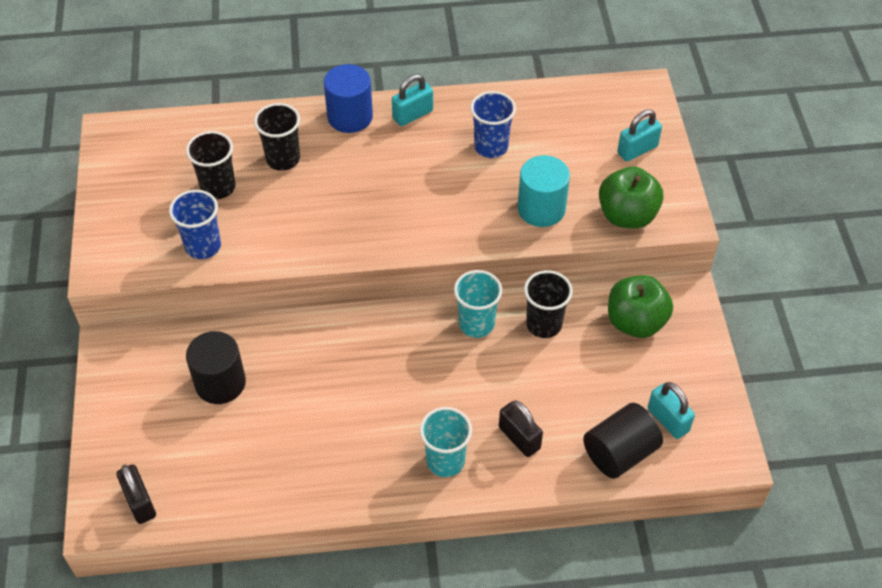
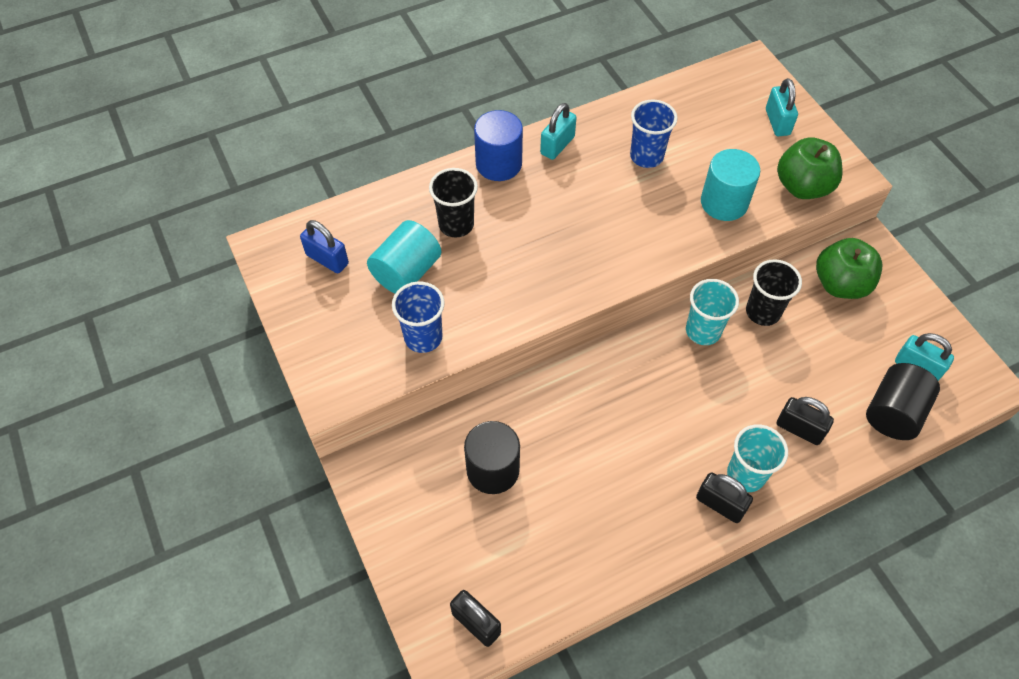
camera: 20 degrees left, 5 degrees up
black cup [186,131,236,199] -> turquoise cylinder [367,220,441,293]
turquoise padlock [617,109,662,161] -> turquoise padlock turned 45 degrees counterclockwise [766,78,798,136]
none -> blue padlock [300,220,349,274]
none -> black padlock [696,472,753,523]

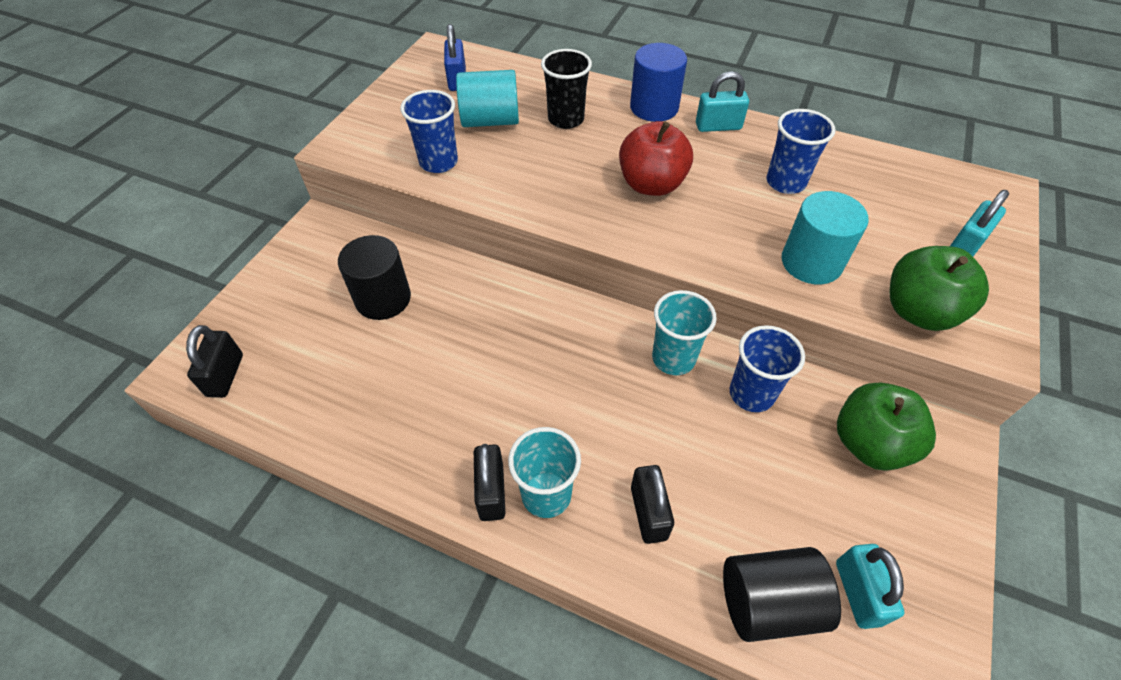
camera: 50 degrees right, 5 degrees down
black cup [746,259,802,326] -> blue cup [730,325,805,412]
none -> red apple [619,121,693,196]

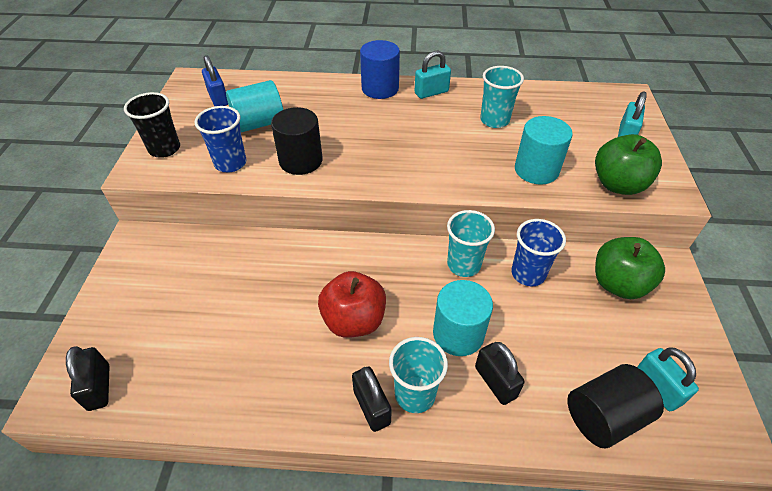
camera: 20 degrees left, 5 degrees down
black cylinder [338,235,411,320] -> black cylinder moved to [271,107,323,175]
black cup [541,49,592,129] -> black cup moved to [124,92,180,158]
red apple [619,121,693,196] -> red apple moved to [318,271,386,338]
blue cup [766,109,836,194] -> turquoise cup [480,66,524,128]
none -> turquoise cylinder [433,280,493,356]

